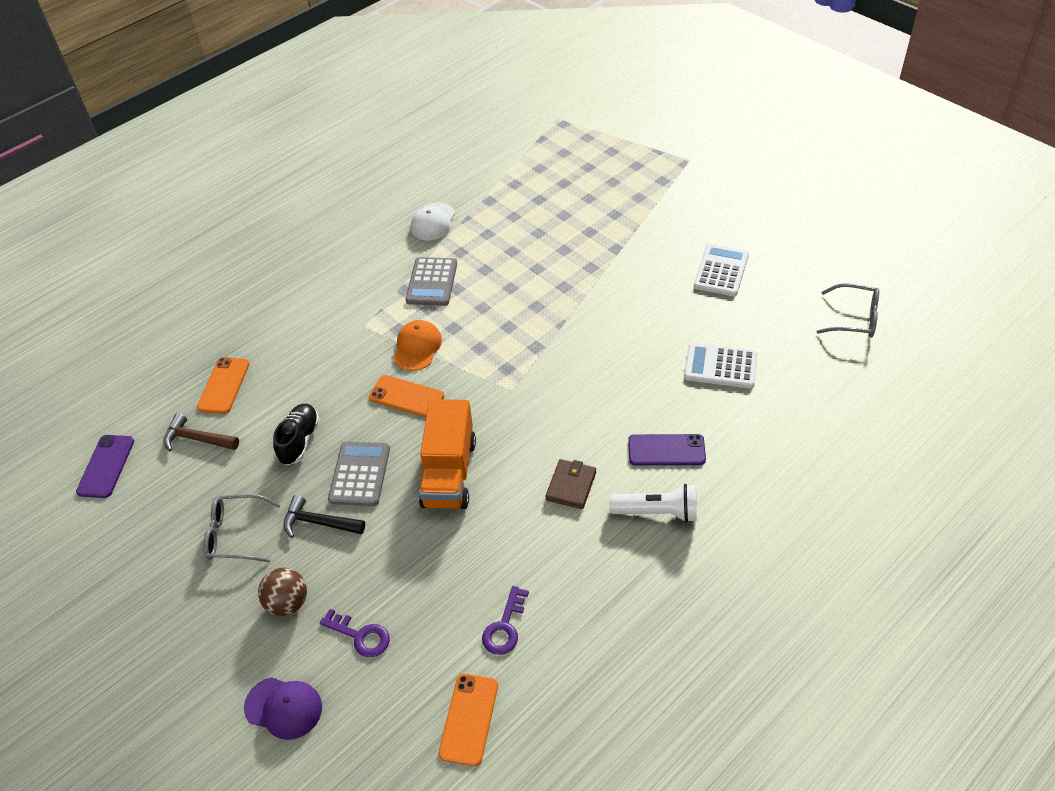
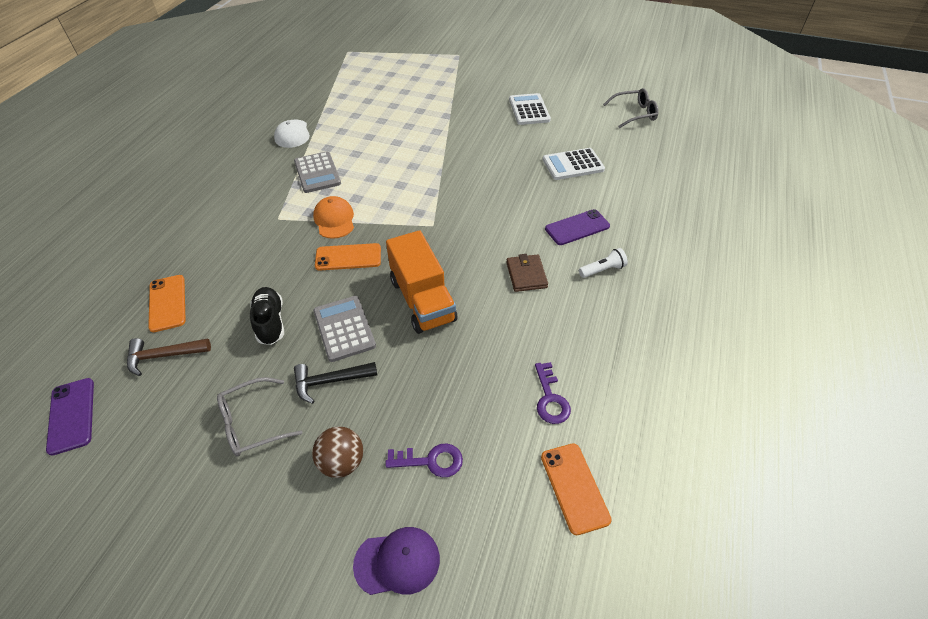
camera: 30 degrees left, 0 degrees up
white flashlight [610,484,697,523] -> white flashlight [579,248,628,278], size x0.65

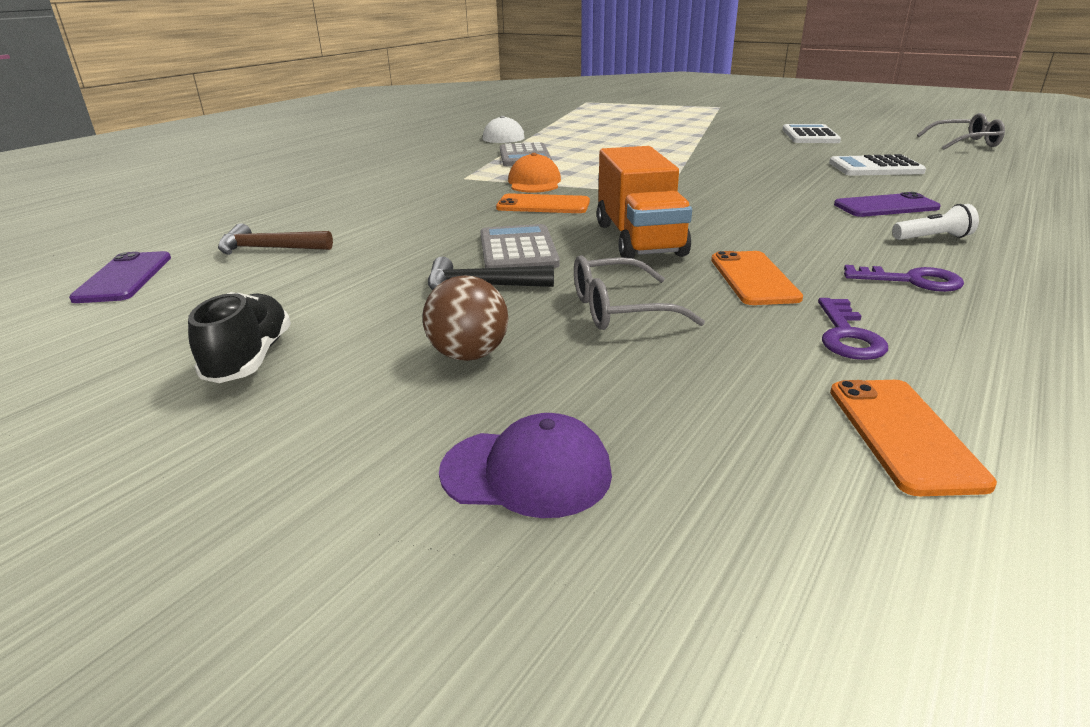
camera: 15 degrees right, 20 degrees down
orange phone [148,275,186,332] -> orange phone moved to [711,251,803,305]
grey glasses [217,377,302,456] -> grey glasses moved to [574,255,705,330]
black shoe [250,287,284,345] -> black shoe moved to [188,292,291,383]
purple key [385,443,463,477] -> purple key moved to [844,265,964,292]
brown wallet [506,254,548,292] -> none

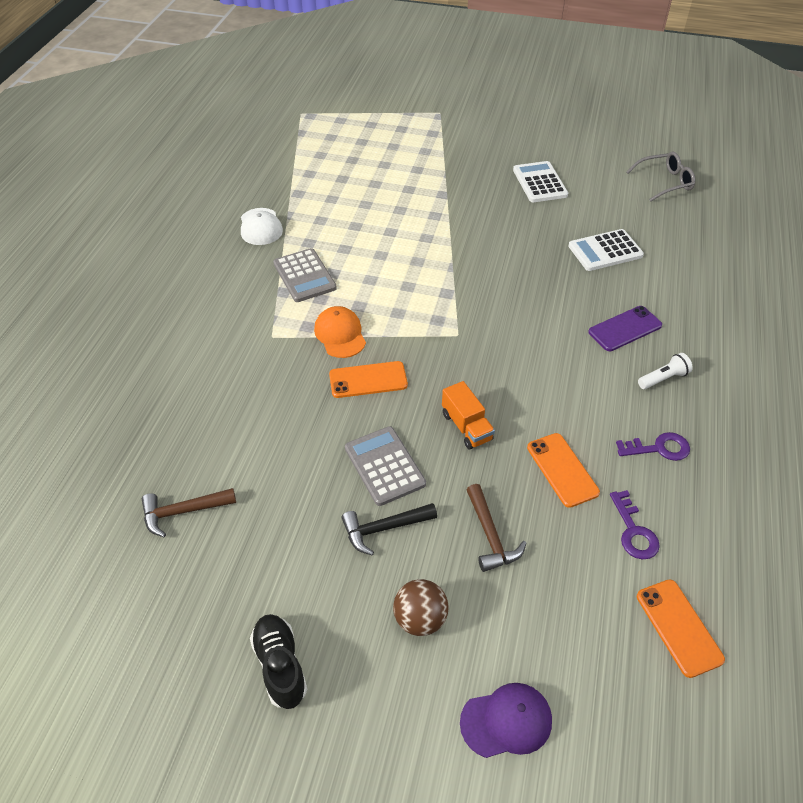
camera: 20 degrees left, 20 degrees up
purple phone [69,251,171,303] -> none
grey glasses [574,255,705,330] -> brown hammer [467,484,527,572]
orange truck [597,146,692,259] -> orange truck [442,381,495,449], size x0.58

